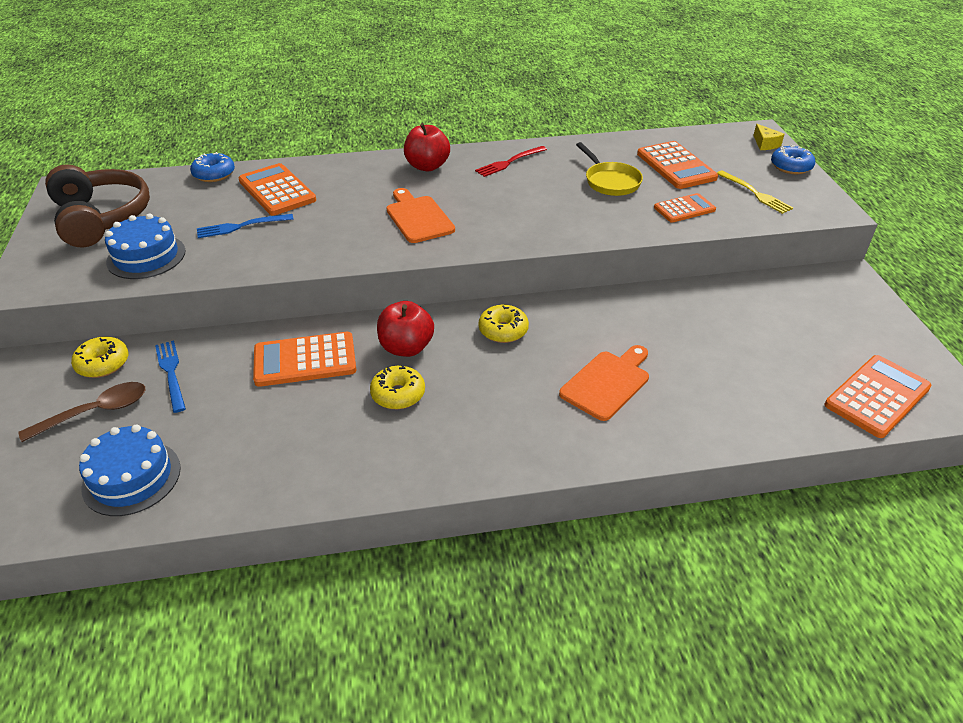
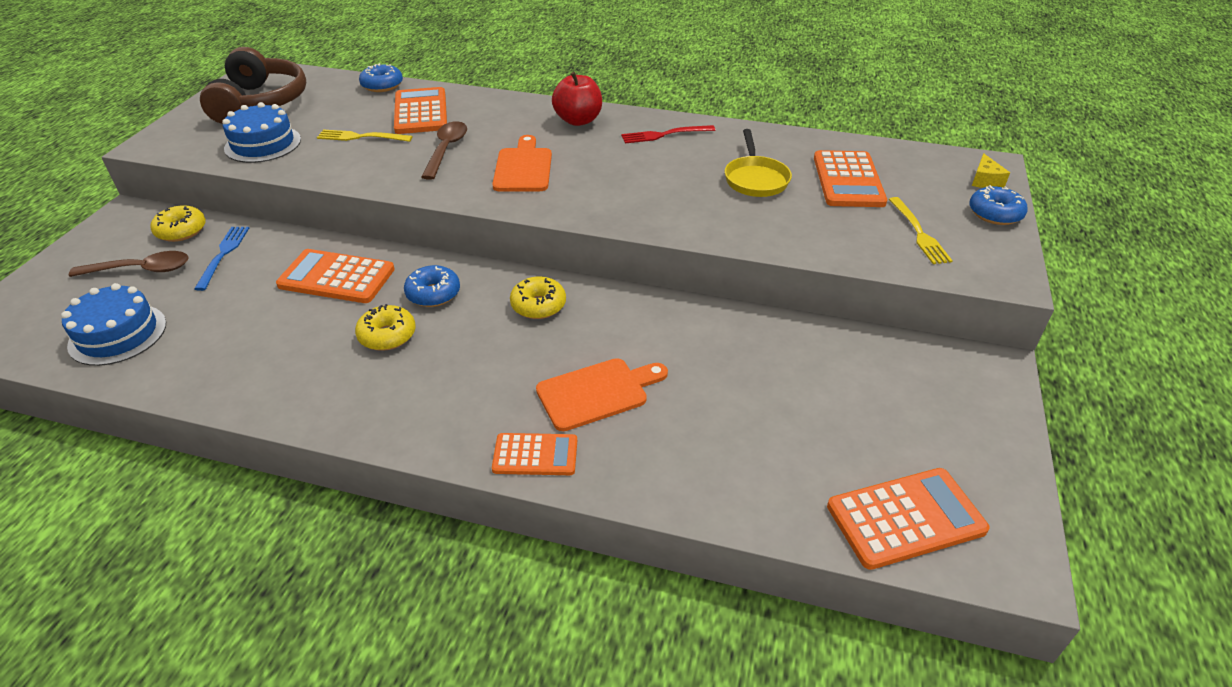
camera: 25 degrees right, 0 degrees up
blue fork [197,214,294,238] -> yellow fork [317,130,413,142]
red apple [377,301,434,357] -> blue donut [404,265,460,307]
orange calculator [654,193,716,223] -> orange calculator moved to [492,433,577,475]
none -> brown spoon [421,121,467,180]

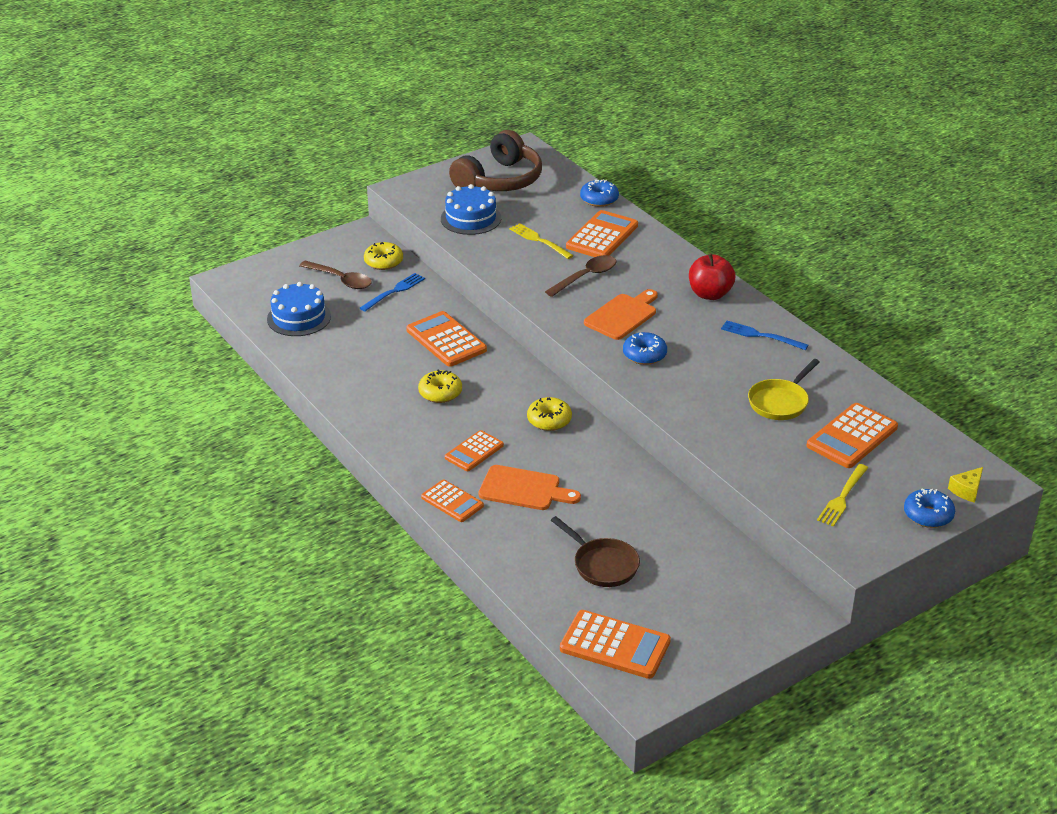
camera: 40 degrees right, 5 degrees down
blue donut [404,265,460,307] -> blue donut moved to [623,332,667,365]
red fork [621,125,716,144] -> blue fork [721,321,808,350]
none -> orange calculator [445,430,504,471]
none -> brown pan [551,516,640,587]

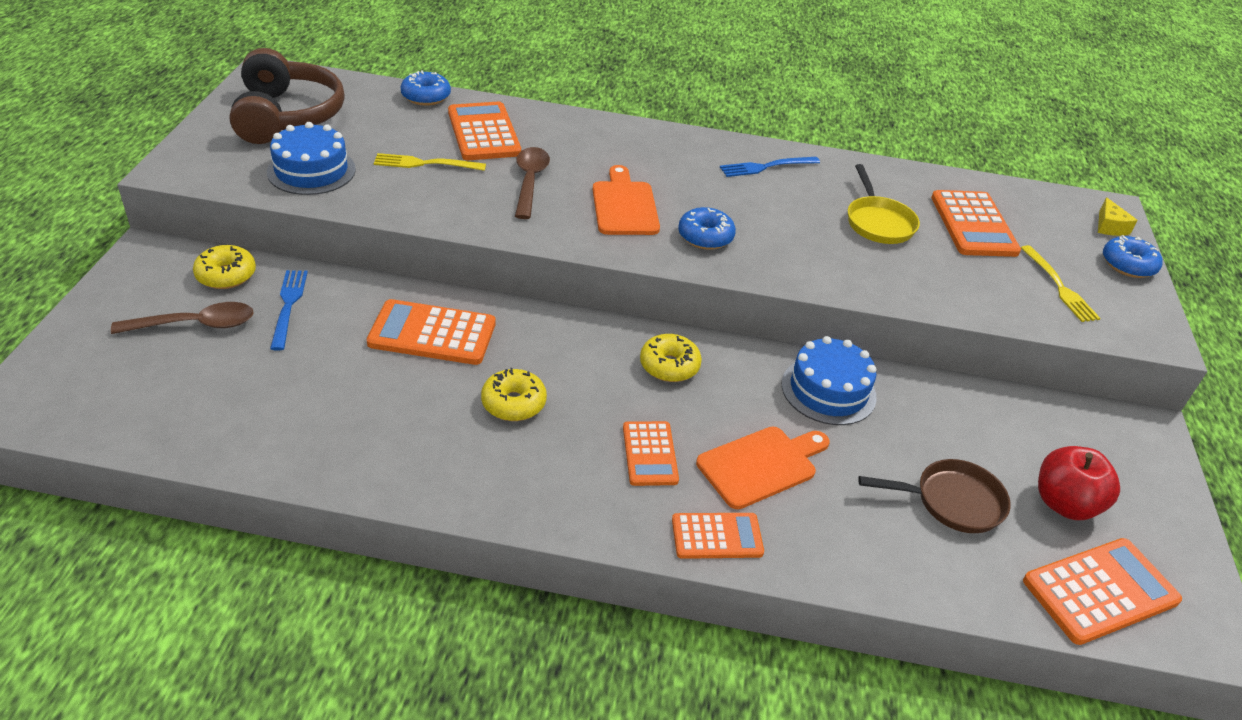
camera: 50 degrees left, 5 degrees up
blue cake [267,282,331,336] -> blue cake moved to [781,336,877,425]
red apple [689,253,736,300] -> red apple moved to [1038,446,1120,520]

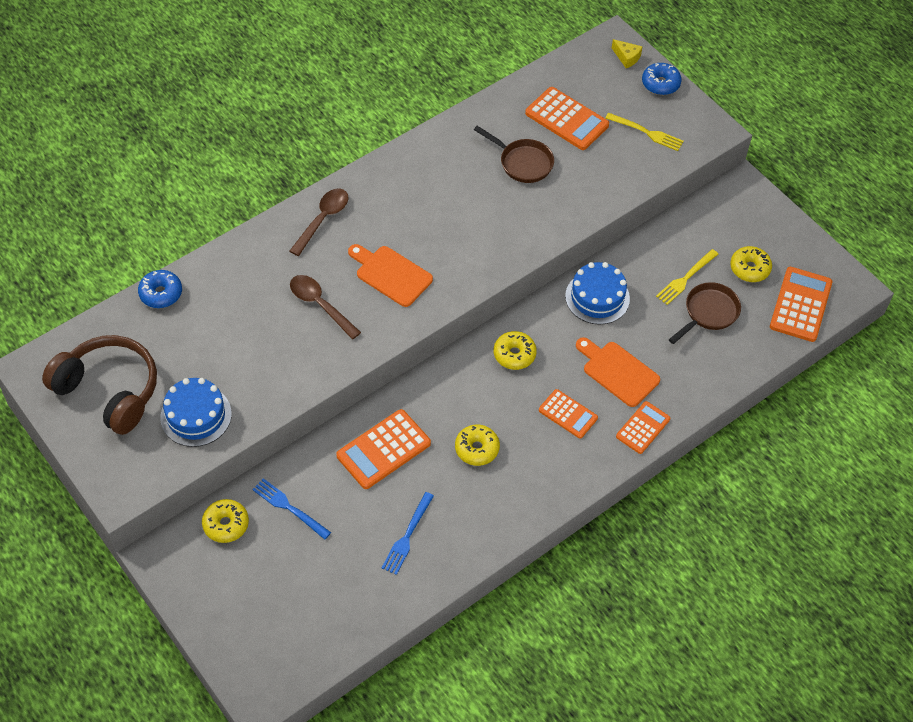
camera: 45 degrees left, 15 degrees up
brown spoon [111,302,254,334] -> brown spoon moved to [290,189,348,256]
yellow fork [374,153,486,171] -> yellow fork moved to [656,249,718,305]
orange calculator [448,102,521,160] -> none
blue donut [678,207,736,250] -> none
orange cutting board [696,427,830,509] -> orange cutting board turned 60 degrees counterclockwise [576,337,660,407]
blue fork [720,157,820,177] -> blue fork moved to [382,492,434,575]
yellow pan [848,164,920,244] -> brown pan [474,126,554,183]
red apple [1038,446,1120,520] -> yellow donut [730,246,772,282]

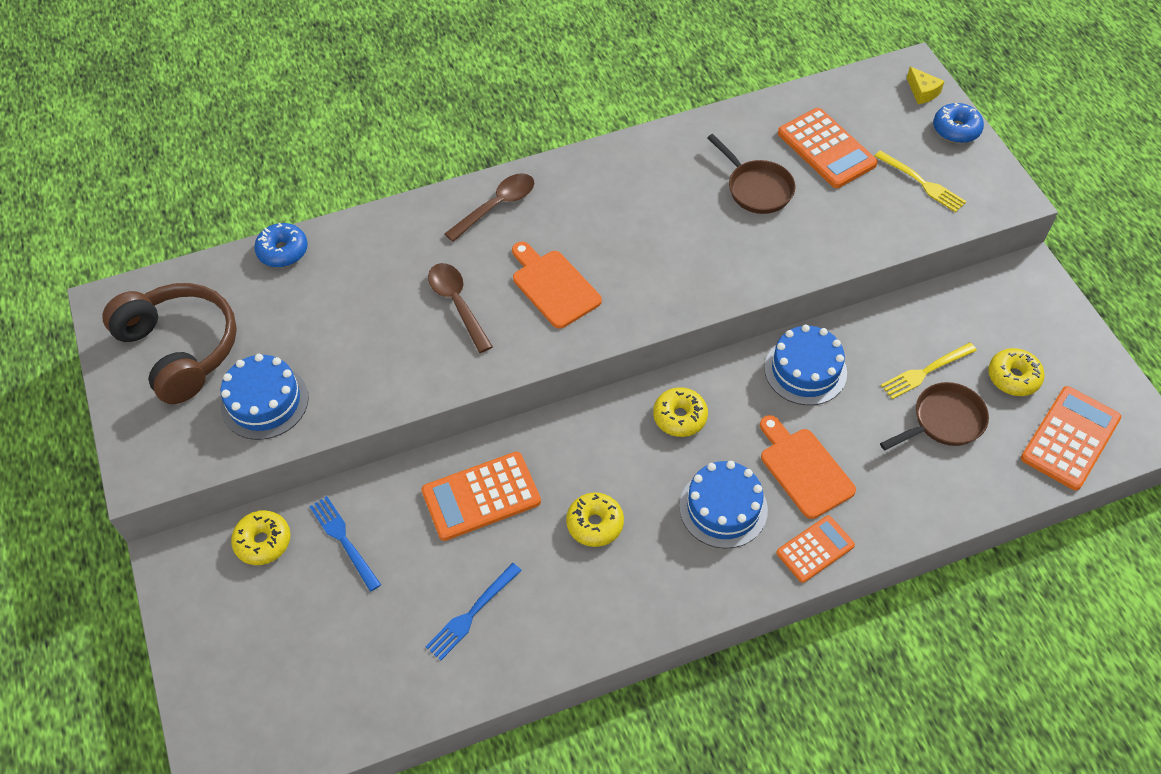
camera: 20 degrees right, 0 degrees up
orange calculator [539,389,598,439] -> blue cake [679,461,768,549]

